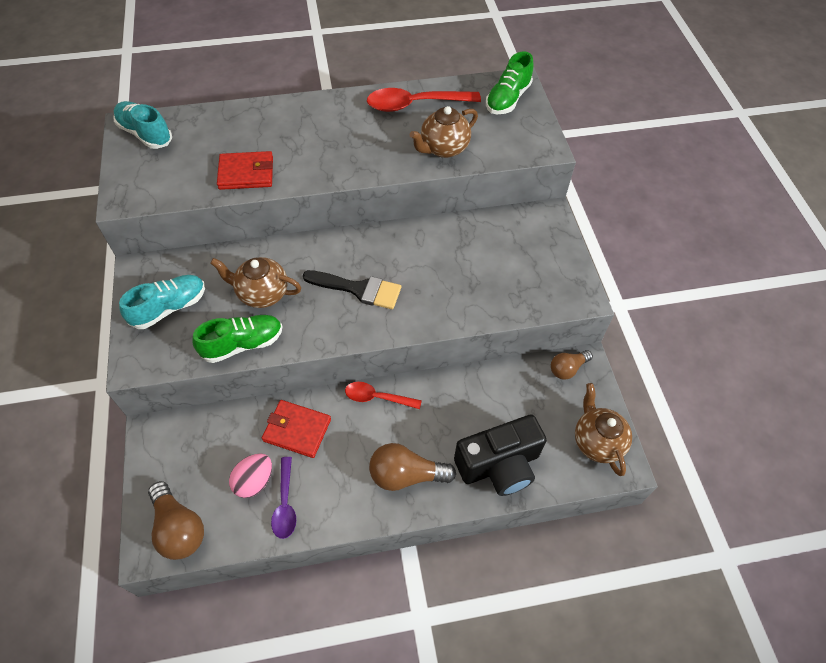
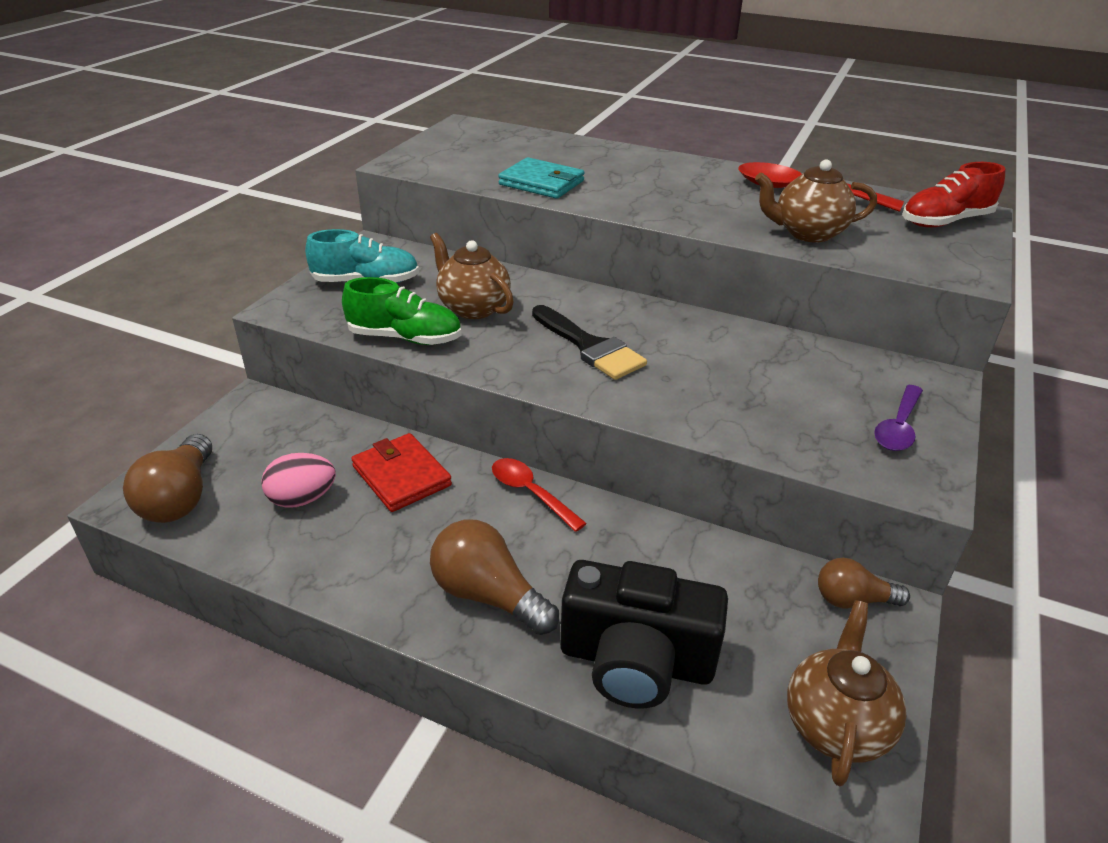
camera: 35 degrees right, 20 degrees down
turquoise shoe [113,101,172,149] -> none
red wallet [217,151,273,190] -> turquoise wallet [498,157,585,199]
purple spoon [271,457,296,539] -> purple spoon moved to [874,385,923,451]
green shoe [486,51,533,114] -> red shoe [902,162,1005,227]

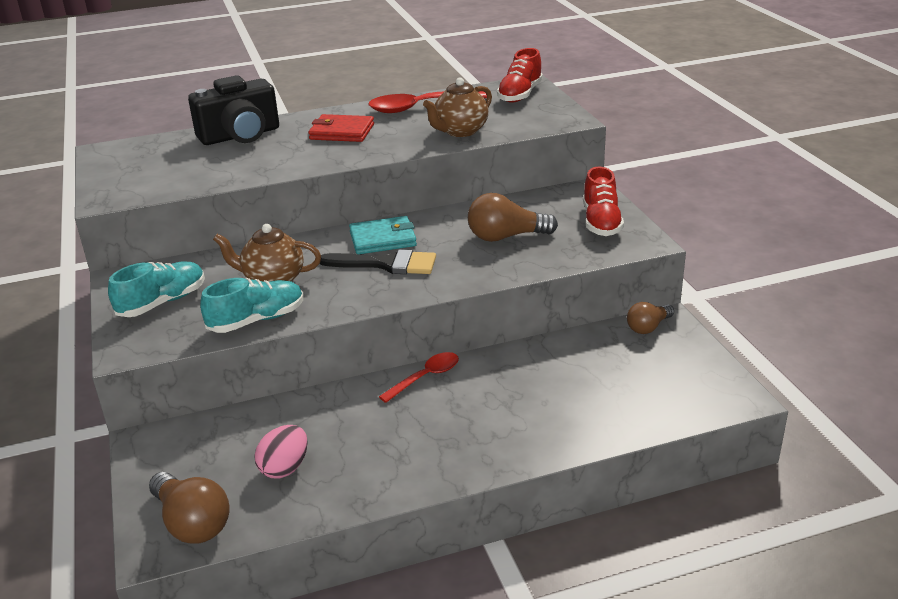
camera: 40 degrees left, 5 degrees down
green shoe [342,277,461,345] -> turquoise shoe [200,278,303,333]
red wallet [351,433,452,512] -> red wallet moved to [308,114,374,142]
brown light bulb [430,519,559,635] -> brown light bulb moved to [468,193,558,242]
red spoon [492,458,587,532] -> red spoon turned 135 degrees clockwise [379,352,459,403]
turquoise wallet [498,157,585,199] -> turquoise wallet moved to [349,216,417,254]
black camera [560,560,728,709] -> black camera moved to [188,75,279,145]
brown teapot [787,600,906,786] -> none
purple spoon [874,385,923,451] -> red shoe [583,166,624,236]

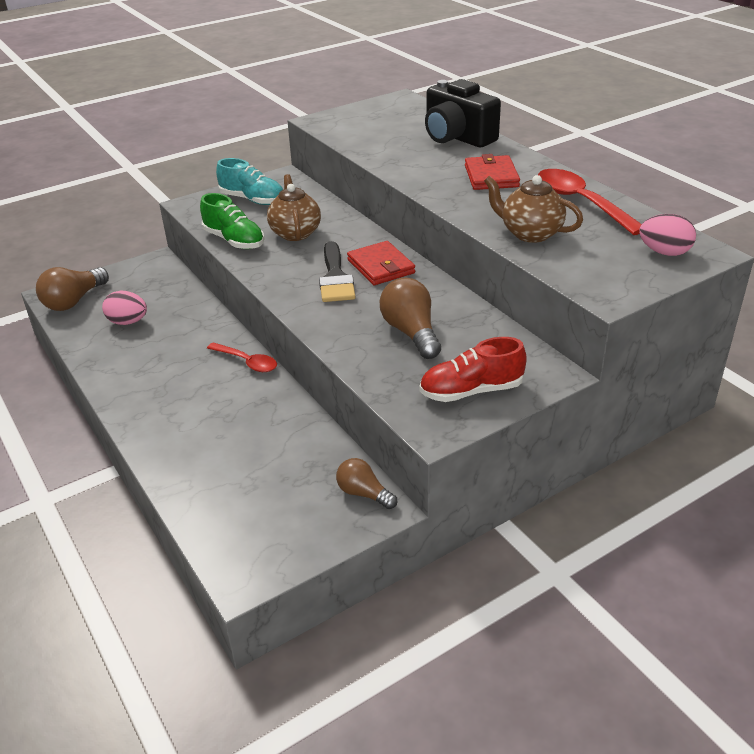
camera: 75 degrees right, 5 degrees up
turquoise shoe [200,278,303,333] -> green shoe [200,193,264,249]
turquoise wallet [349,216,417,254] -> red wallet [347,241,415,285]
red shoe [497,48,543,103] -> pink egg [639,214,696,256]

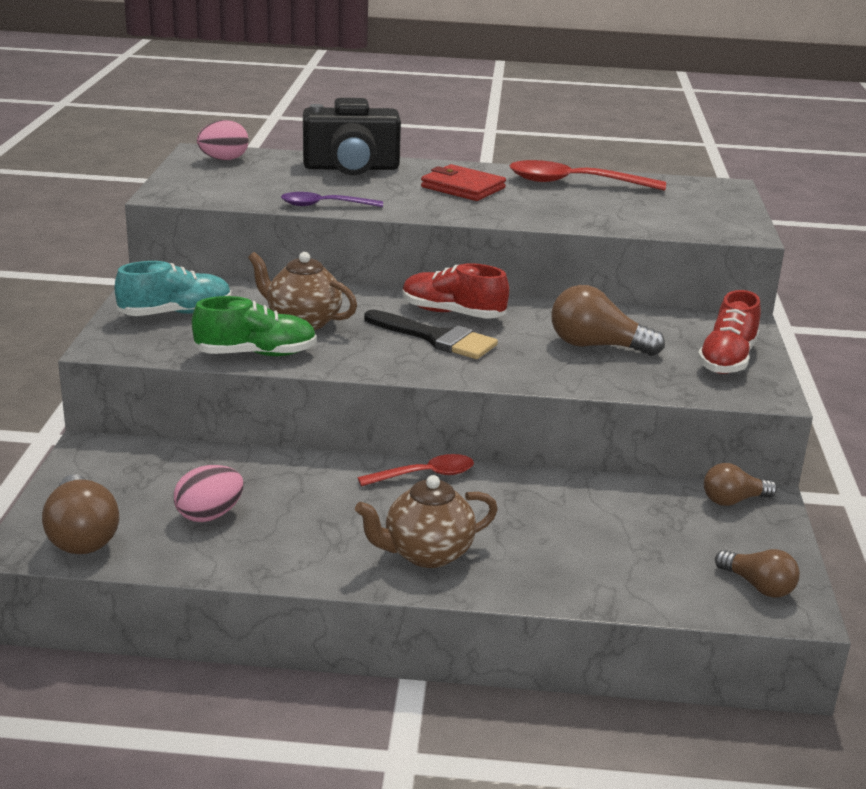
camera: 55 degrees left, 10 degrees down
red wallet [347,241,415,285] -> red shoe [402,263,509,319]
brown teapot [484,175,583,243] -> brown teapot moved to [355,475,498,568]
pink egg [639,214,696,256] -> pink egg moved to [197,120,248,160]
none -> purple spoon [281,192,383,207]
none -> brown light bulb [715,549,800,598]

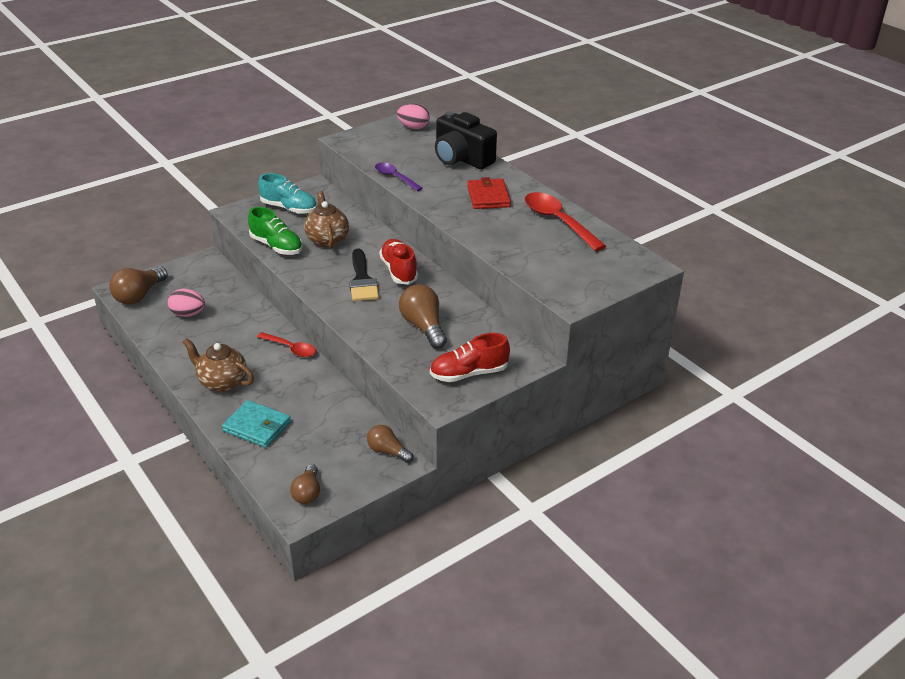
camera: 50 degrees right, 10 degrees up
none -> turquoise wallet [222,400,291,448]

